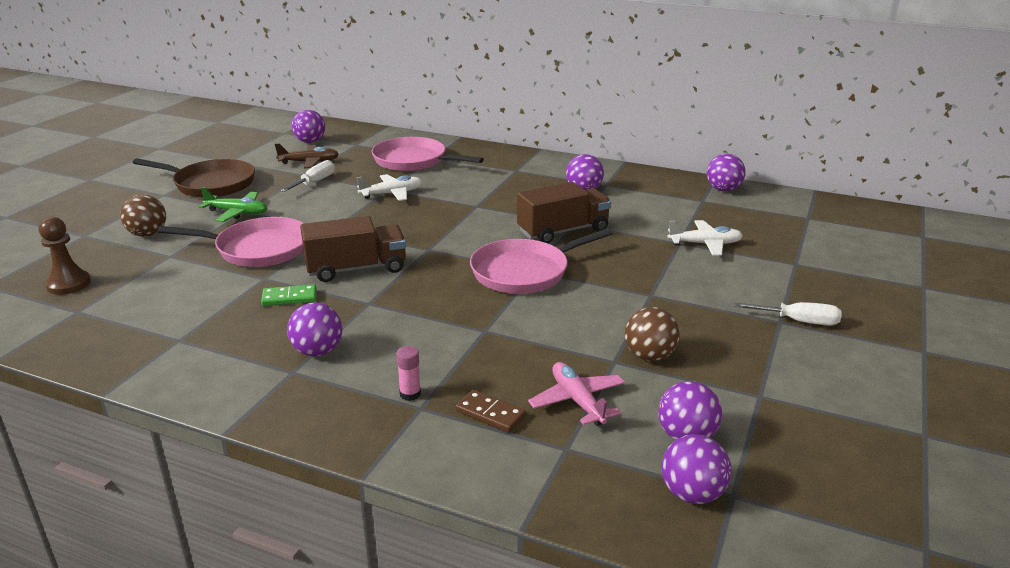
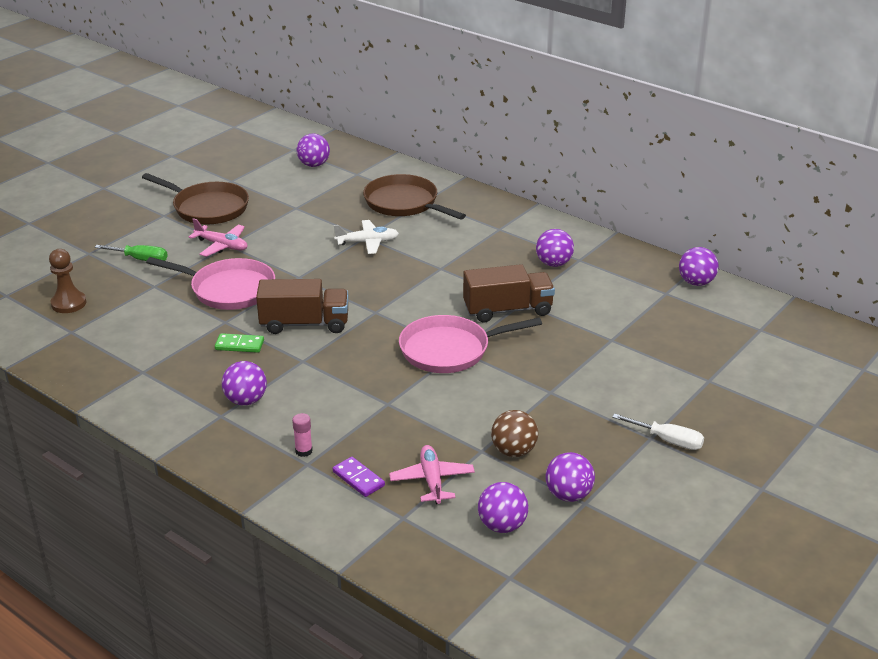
camera: 15 degrees right, 5 degrees up
brown ball [120,194,166,237] -> green screwdriver [95,245,168,261]
green plane [199,187,268,222] -> pink plane [189,218,248,257]
brown plane [275,143,339,168] -> none
white screwdriver [280,160,335,192] -> none
pink pan [372,137,484,171] -> brown pan [363,174,466,220]
brown domino [456,390,526,433] -> purple domino [333,457,385,497]
purple ball [662,434,732,504] -> purple ball moved to [546,452,595,502]
white plane [668,220,743,255] -> none

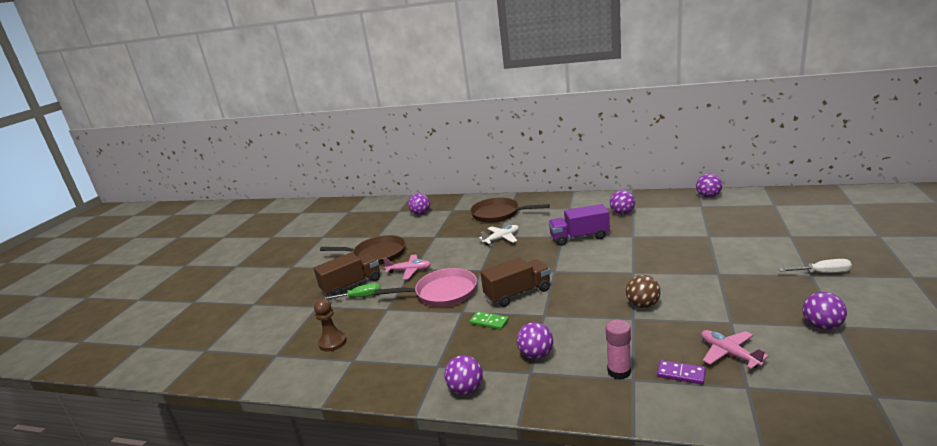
camera: 20 degrees left, 10 degrees down
green domino [215,333,264,353] -> green domino turned 45 degrees clockwise [470,311,509,330]
pink glue stick [292,413,313,457] -> pink glue stick [606,320,631,380], size x1.60
pink pan [399,315,542,373] -> none
brown truck [463,264,555,323] -> brown truck moved to [314,252,380,298]
purple ball [478,482,528,533] -> purple ball moved to [444,355,483,395]
brown ball [491,410,538,457] -> brown ball moved to [626,275,661,308]
none -> purple truck [548,204,610,246]

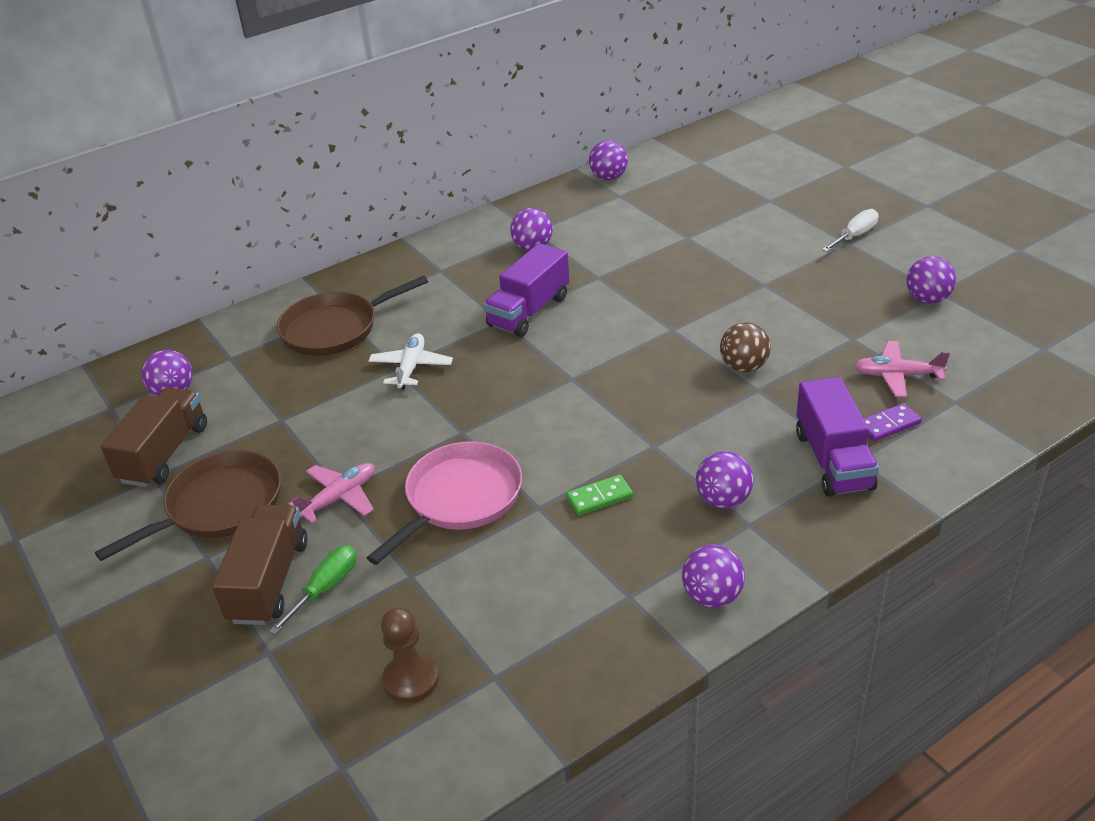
camera: 50 degrees left, 15 degrees up
brown truck [480,257,550,307] -> brown truck moved to [101,387,207,487]
pink glue stick [606,320,631,380] -> purple truck [796,377,879,497]

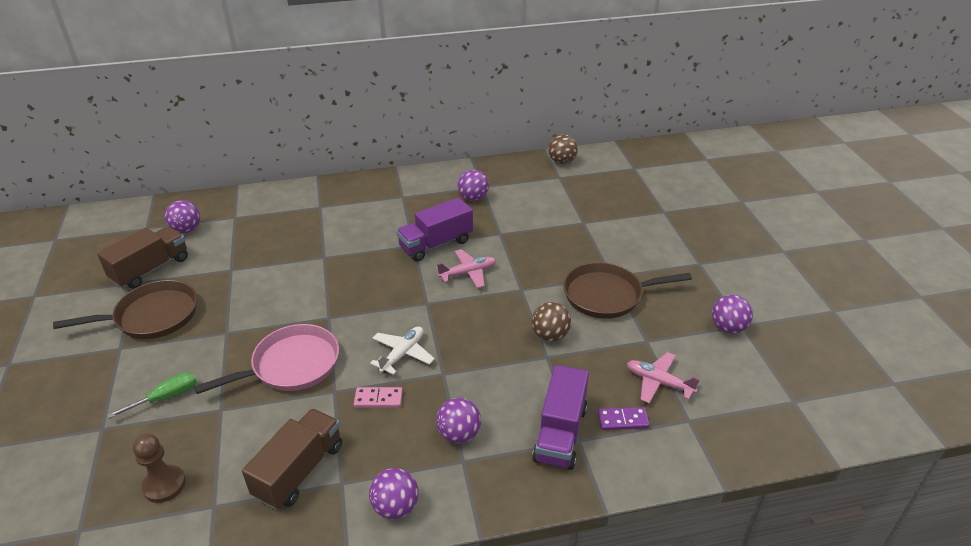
camera: 20 degrees right, 0 degrees up
brown truck [212,505,308,625] -> brown truck moved to [242,408,342,510]
brown pan [277,276,428,356] -> brown pan moved to [563,262,692,319]
pink plane [289,463,375,523] -> pink plane moved to [436,249,496,288]
white plane [368,333,453,389] -> white plane moved to [370,326,435,375]
green domino [566,475,633,515] -> pink domino [354,387,403,408]
purple ball [589,140,628,180] -> brown ball [548,134,578,164]
white screwdriver [822,209,879,252] -> none

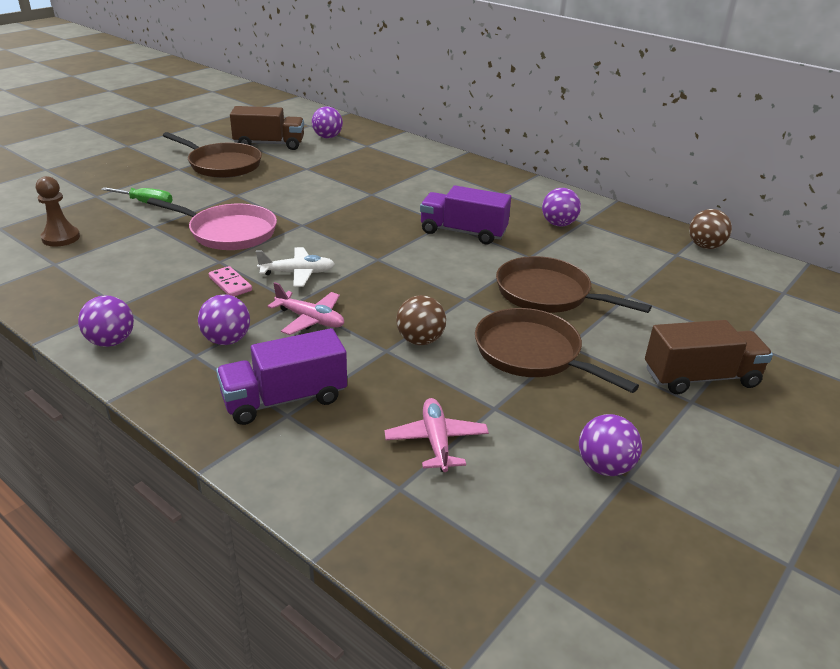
camera: 50 degrees right, 5 degrees down
brown truck [242,408,342,510] -> brown truck moved to [645,320,773,394]
pink plane [436,249,496,288] -> pink plane moved to [268,282,344,335]
purple domino [598,407,650,430] -> none
none -> brown pan [496,256,652,313]

